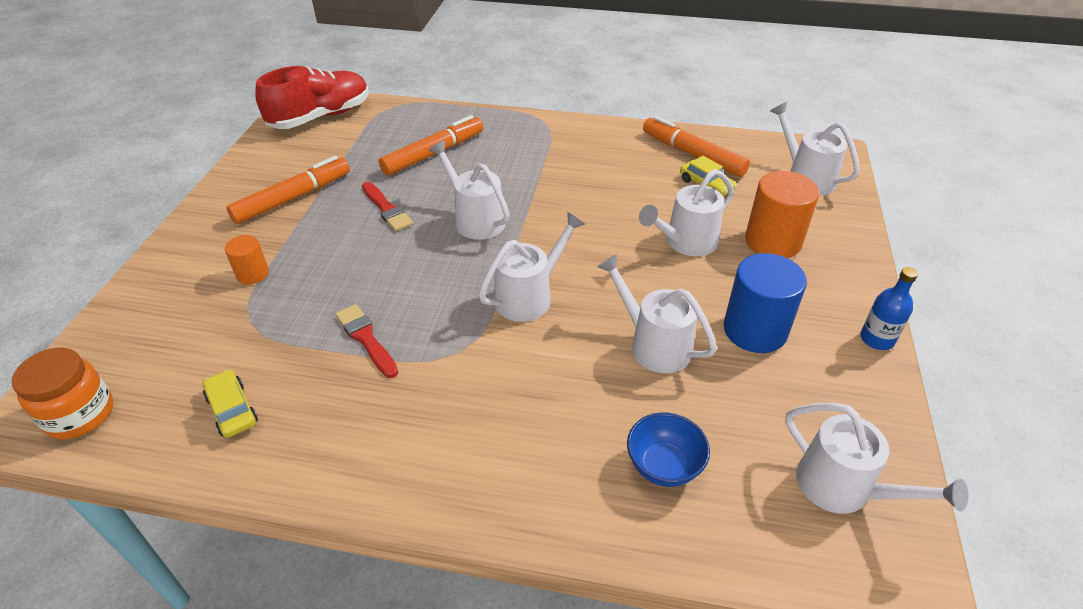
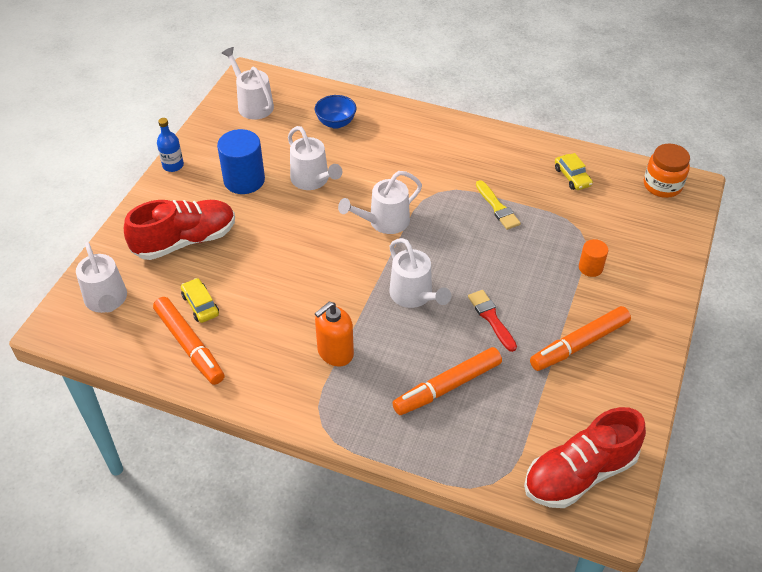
camera: 170 degrees left, 5 degrees up
red brush [335,304,398,378] -> yellow brush [476,180,521,230]
white watering can [639,169,734,256] -> none
orange cylinder [745,171,819,258] -> red shoe [124,200,235,260]
none -> orange soap dispenser [315,302,354,367]

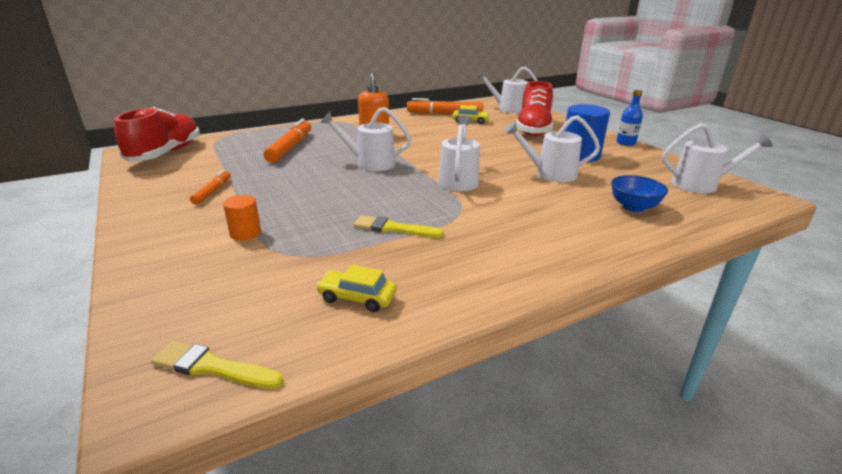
camera: 130 degrees right, 20 degrees down
red brush [468,290,517,352] -> none
orange marker [530,306,631,371] -> orange marker [190,170,231,205], size x0.56
orange jar [644,144,690,198] -> yellow brush [151,341,283,389]

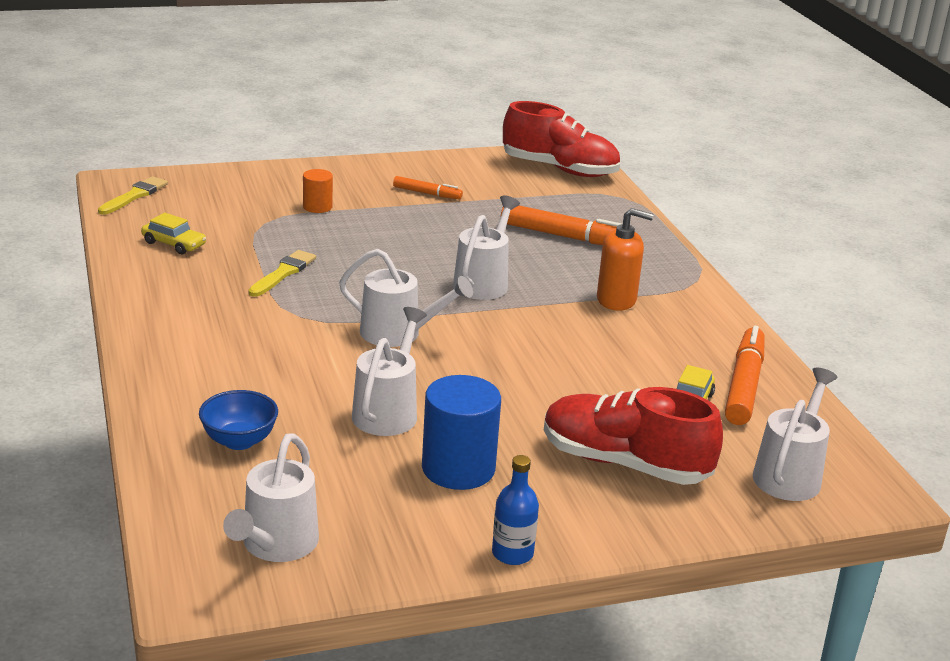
camera: 100 degrees right, 0 degrees up
yellow car [316,265,397,312] -> yellow car turned 90 degrees clockwise [141,213,206,254]

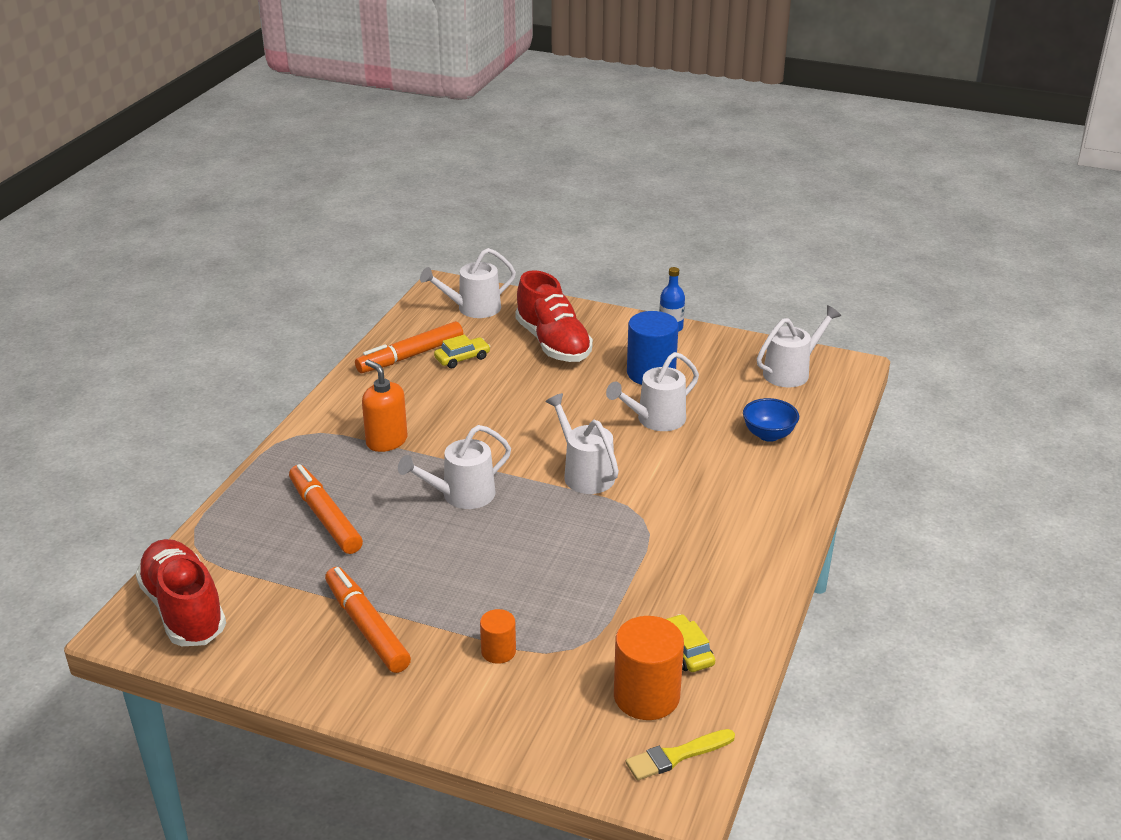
camera: 140 degrees left, 5 degrees up
yellow brush [248,250,316,297] -> none
orange marker [393,176,463,199] -> orange marker [325,567,411,673], size x1.79
none -> orange cylinder [614,616,684,720]

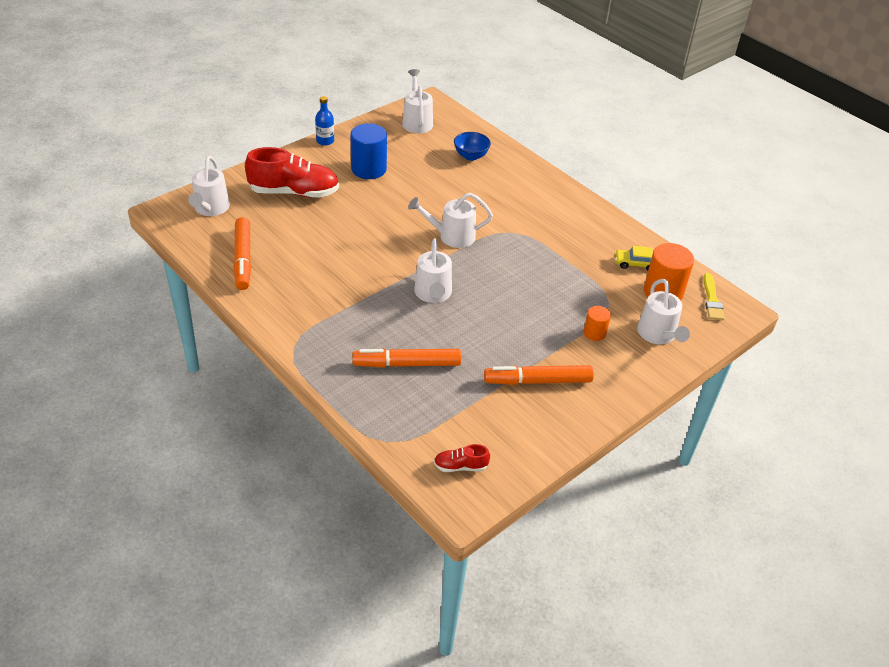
camera: 65 degrees left, 10 degrees up
red shoe [135,539,226,646] -> red shoe [434,444,490,472], size x0.46
orange soap dispenser [362,360,407,452] -> none
yellow car [434,335,491,368] -> none
white watering can [606,352,699,431] -> white watering can moved to [637,279,690,345]

